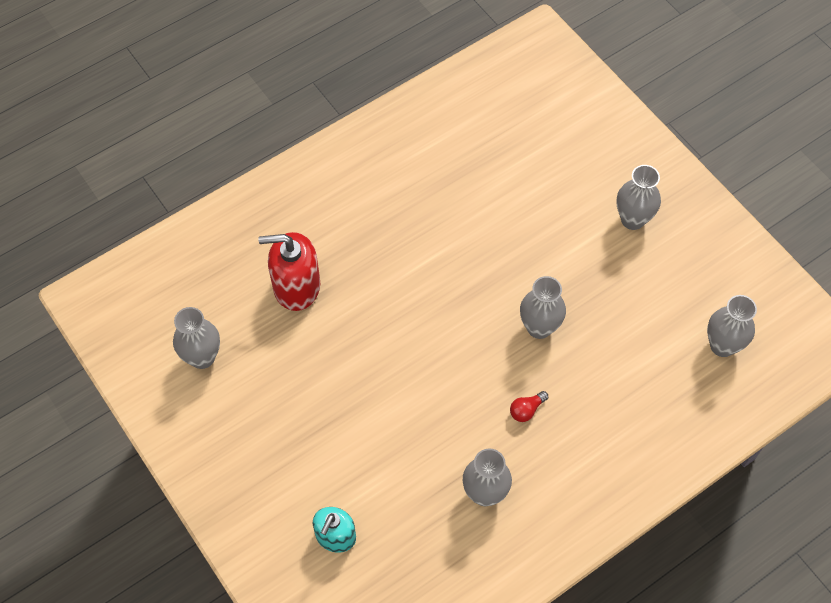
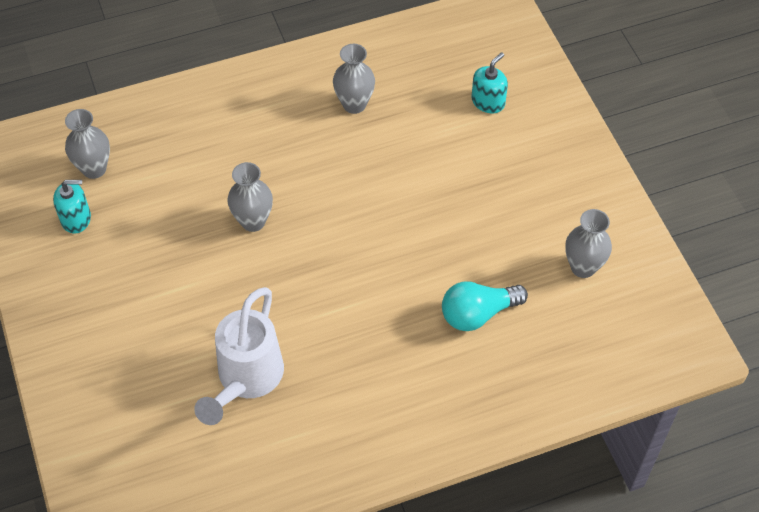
camera: 165 degrees left, 5 degrees down
red soap dispenser [258,232,320,311] -> turquoise light bulb [442,281,528,331]
red light bulb [510,391,548,422] -> none
grey vase [617,165,661,230] -> none
none -> turquoise soap dispenser [53,180,91,233]
none -> white watering can [194,287,284,425]

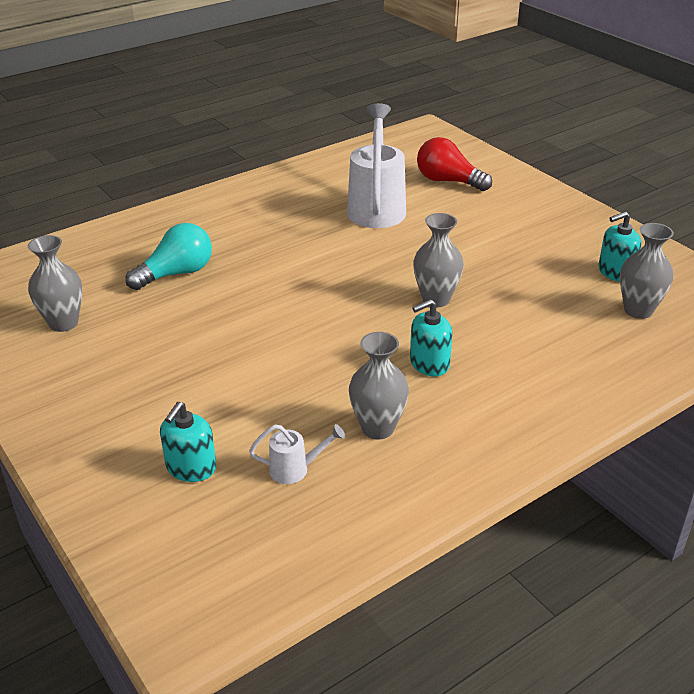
camera: 165 degrees right, 20 degrees down
none -> white watering can [249,424,345,484]
none -> turquoise soap dispenser [410,299,453,376]
none -> red light bulb [417,137,492,191]

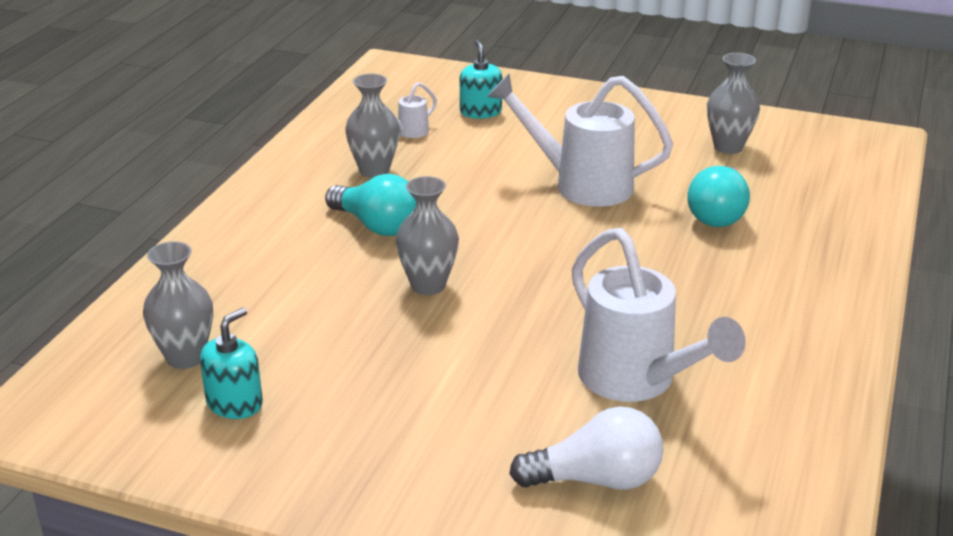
camera: 145 degrees right, 5 degrees down
turquoise soap dispenser [410,299,453,376] -> turquoise light bulb [325,174,416,236]
red light bulb [417,137,492,191] -> white light bulb [509,407,663,490]
none -> white watering can [487,74,673,207]

